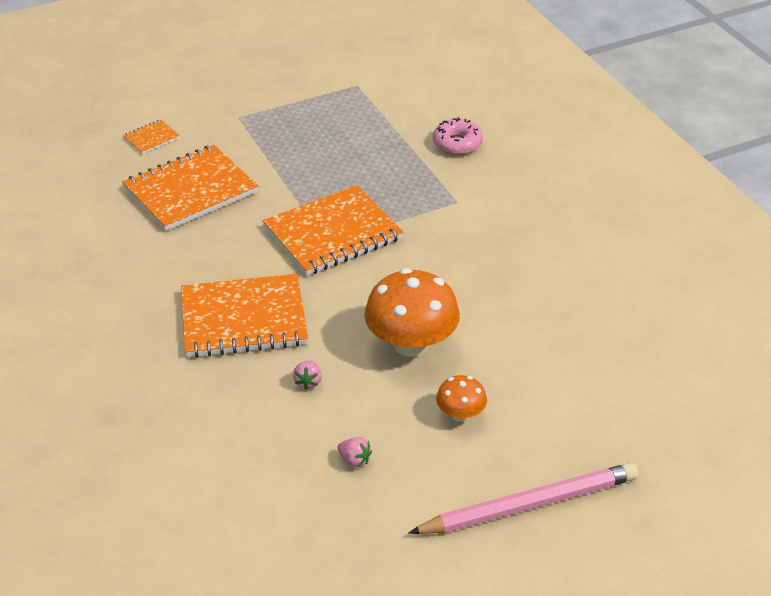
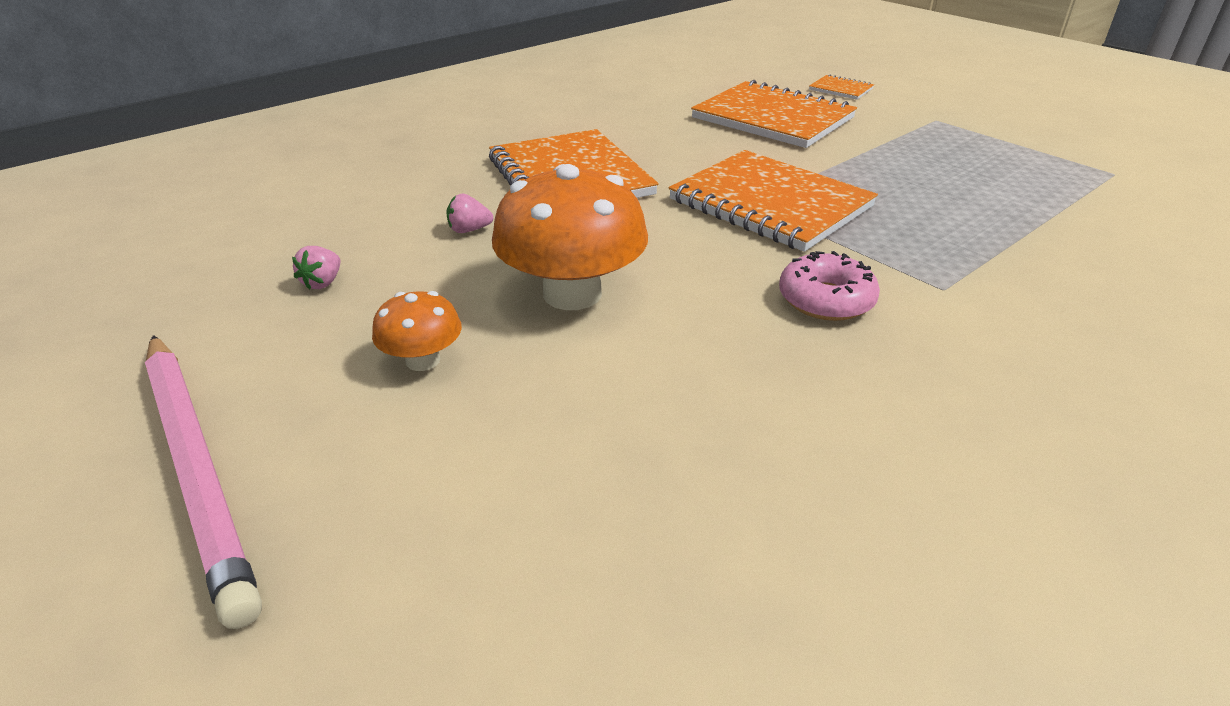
camera: 75 degrees right, 5 degrees down
pink donut [433,117,483,155] -> pink donut moved to [779,251,880,321]

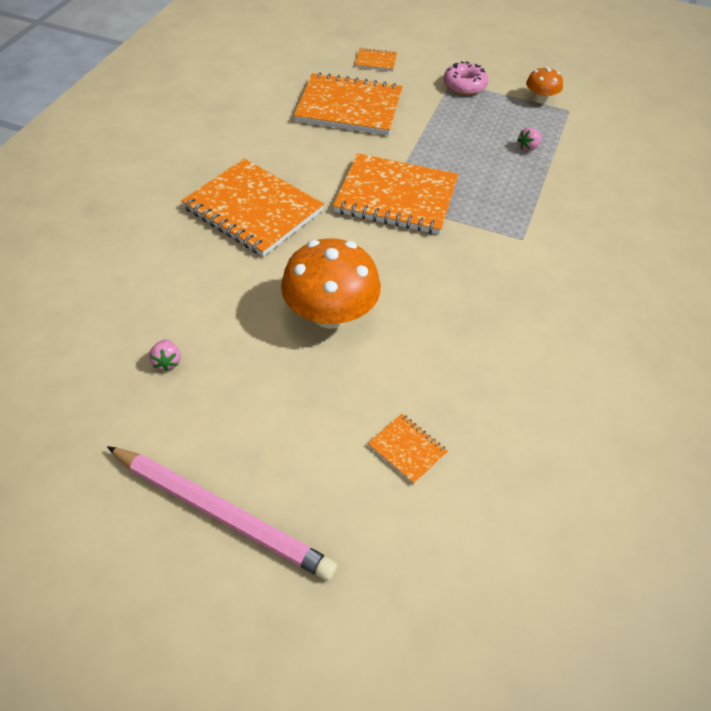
camera: 30 degrees left, 15 degrees up
orange mushroom [372,291,462,371] -> orange mushroom moved to [526,67,563,103]
pink strawberry [446,194,493,233] -> pink strawberry moved to [517,128,542,151]
pink donut [779,251,880,321] -> pink donut moved to [443,61,488,95]
none -> orange notebook [368,414,448,485]

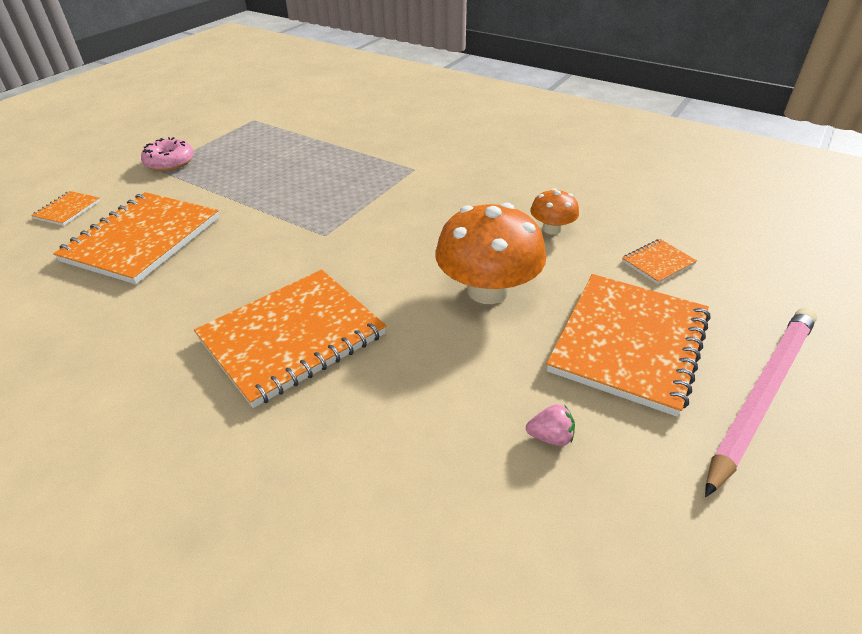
camera: 75 degrees left, 10 degrees down
orange notebook [333,153,458,235] -> orange notebook moved to [546,274,710,417]
pink strawberry [517,128,542,151] -> none
orange mushroom [526,67,563,103] -> orange mushroom moved to [530,188,579,235]

